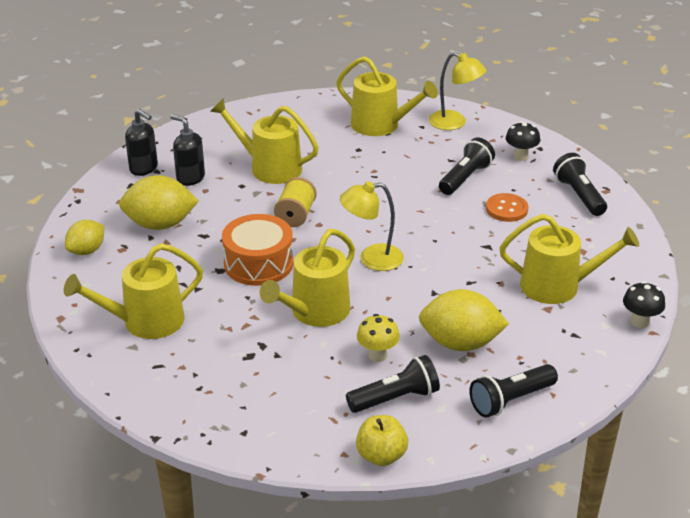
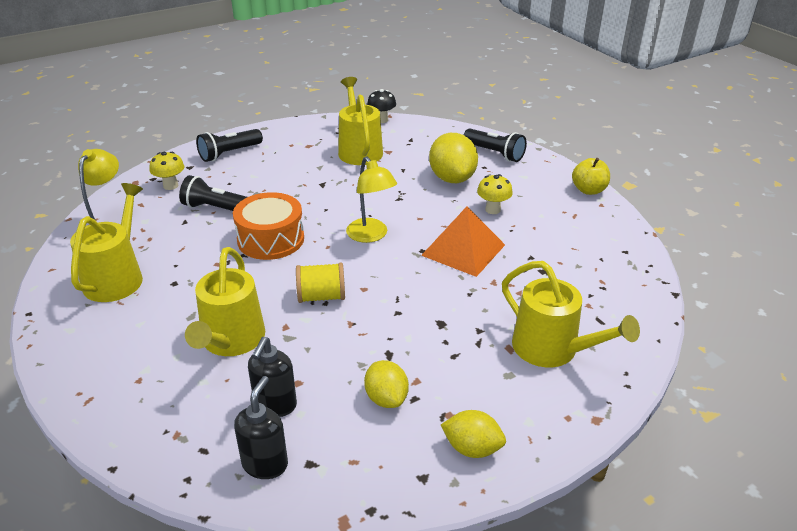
camera: 110 degrees left, 0 degrees up
yellow lemon [119,175,199,230] -> yellow lemon [364,360,409,408], size x0.61
orange drum [222,214,293,286] -> orange drum moved to [233,192,304,260]
yellow watering can [260,229,355,327] -> orange pyramid [421,207,505,277]
black flashlight [346,355,440,413] -> none
orange button [486,193,528,222] -> none
black mushroom [506,121,540,161] -> yellow mushroom [150,152,184,190]

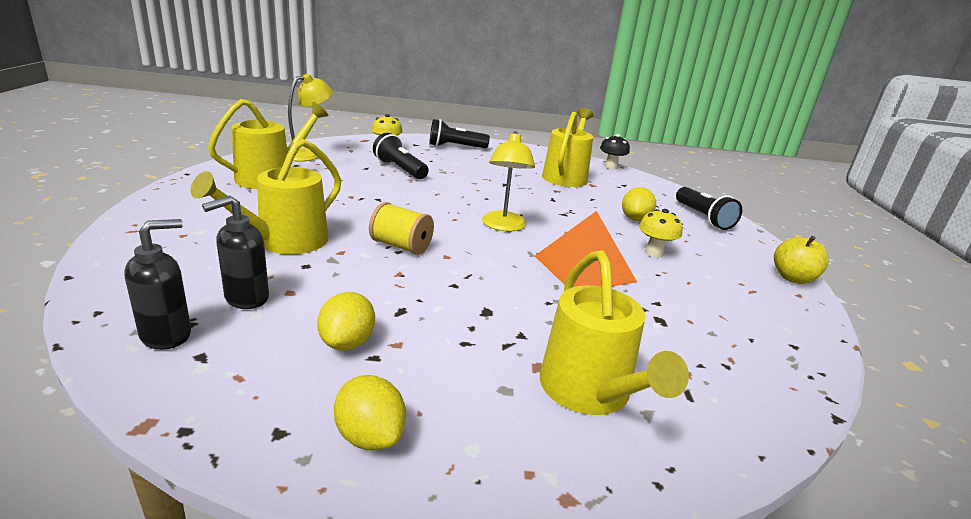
camera: 30 degrees right, 10 degrees down
orange drum [233,192,304,260] -> none
yellow lemon [429,133,478,183] -> yellow lemon [622,187,656,221], size x0.61

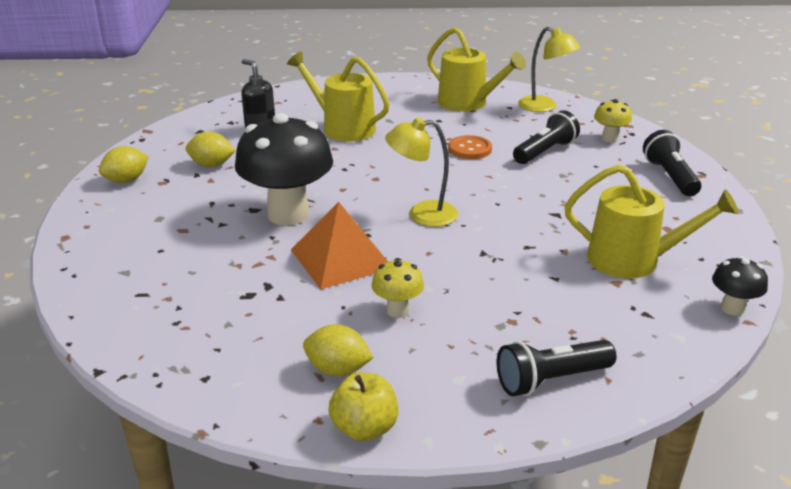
camera: 90 degrees right, 5 degrees up
black soap dispenser [124,219,191,350] -> none
yellow spool [369,202,434,255] -> none
yellow watering can [540,250,689,415] -> none
yellow lemon [622,187,656,221] -> yellow lemon moved to [303,324,374,376]
none -> black mushroom [235,113,333,225]
none -> orange button [448,135,492,159]

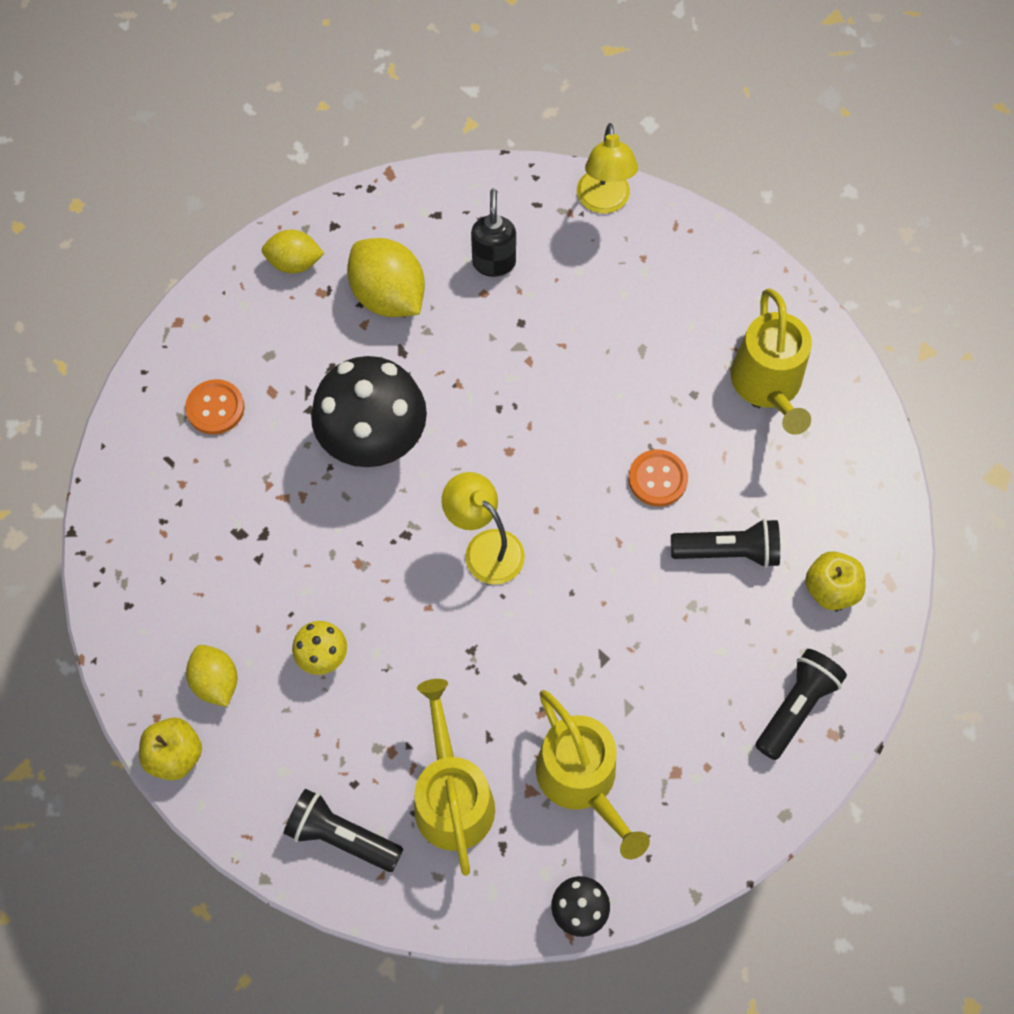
camera: 45 degrees right, 35 degrees up
yellow lemon [186,132,236,167] -> yellow lemon [347,238,425,317], size x1.63
yellow watering can [287,51,390,141] -> yellow watering can moved to [414,679,495,876]
orange pyramid [291,202,388,289] -> none
yellow lamp [518,27,581,112] -> yellow lamp moved to [577,123,638,214]
yellow mushroom [594,99,632,142] -> yellow apple [805,551,866,610]
none -> orange button [185,379,245,435]

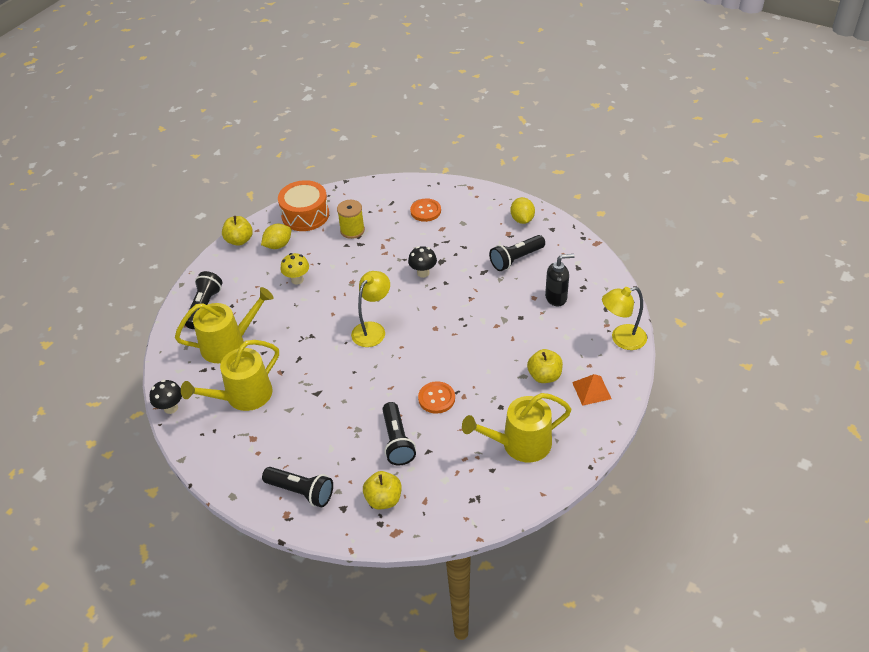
camera: 80 degrees right, 20 degrees down
black mushroom [311,356,427,467] -> black mushroom [408,246,437,278], size x0.46
yellow lemon [347,238,425,317] -> black flashlight [489,235,545,271]
none -> orange drum [278,180,329,231]
none -> yellow spool [337,200,365,239]
none -> yellow apple [527,349,563,383]
none -> orange pyramid [572,374,612,406]

